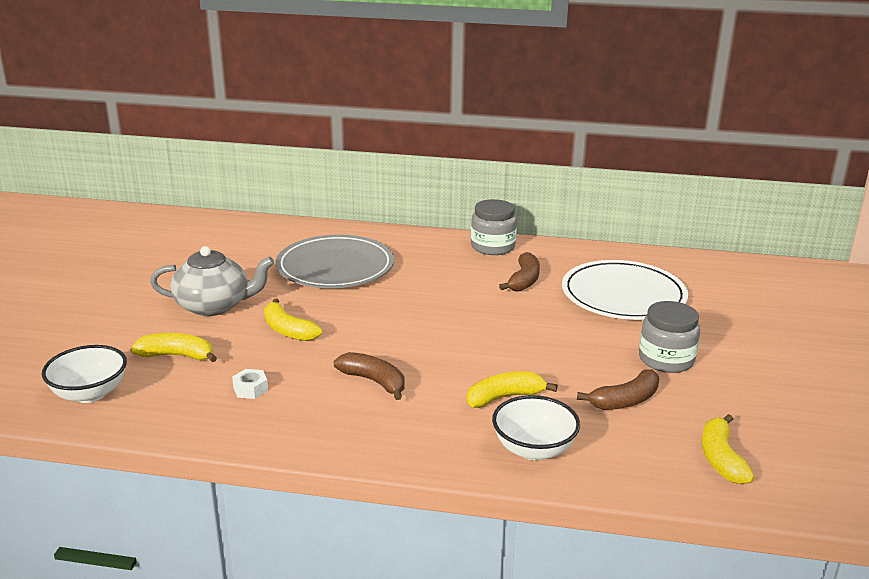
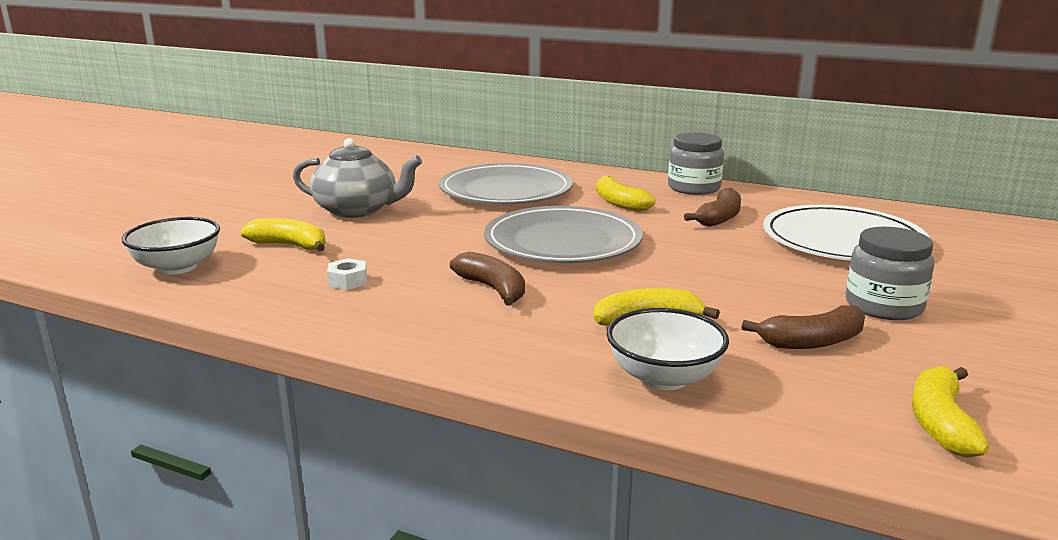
camera: 15 degrees right, 5 degrees down
yellow banana [264,298,322,341] -> yellow banana moved to [596,175,655,212]
none -> grey plate [484,206,643,263]

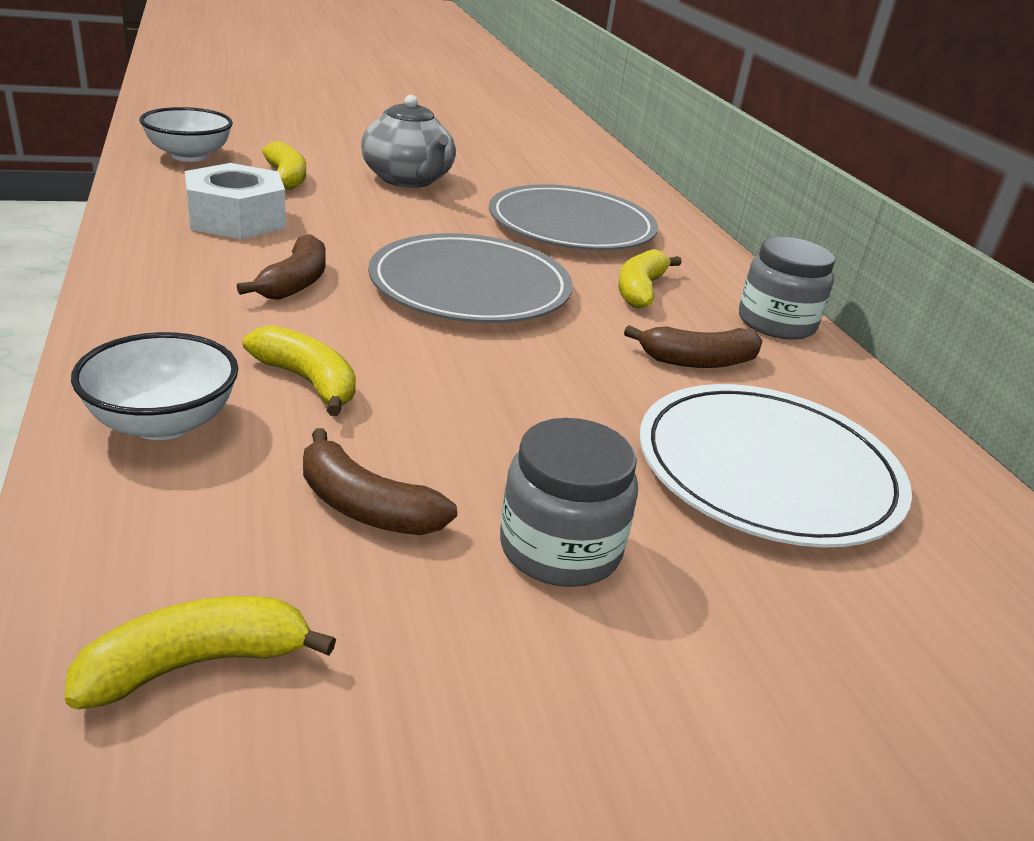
camera: 45 degrees right, 10 degrees up
white nut [327,258,367,290] -> white nut [185,163,286,239], size x2.29

